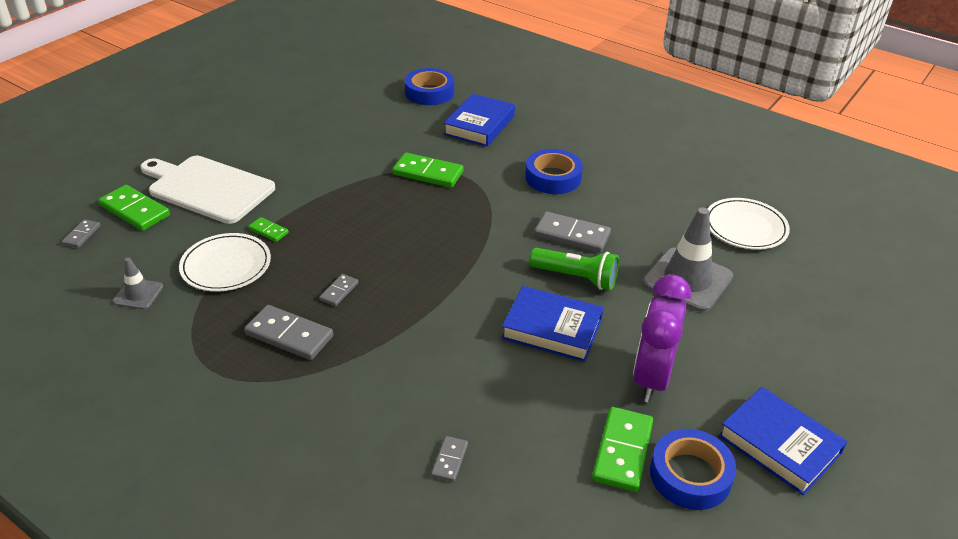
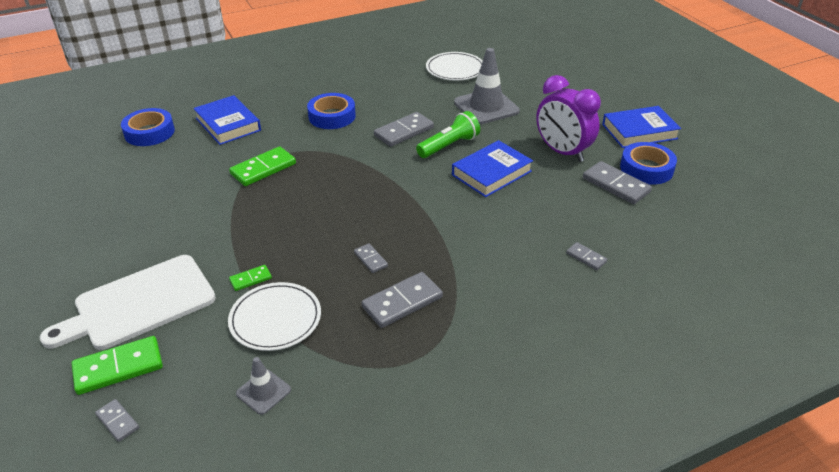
camera: 60 degrees left, 0 degrees up
green domino [592,407,653,492] -> grey domino [583,161,652,204]

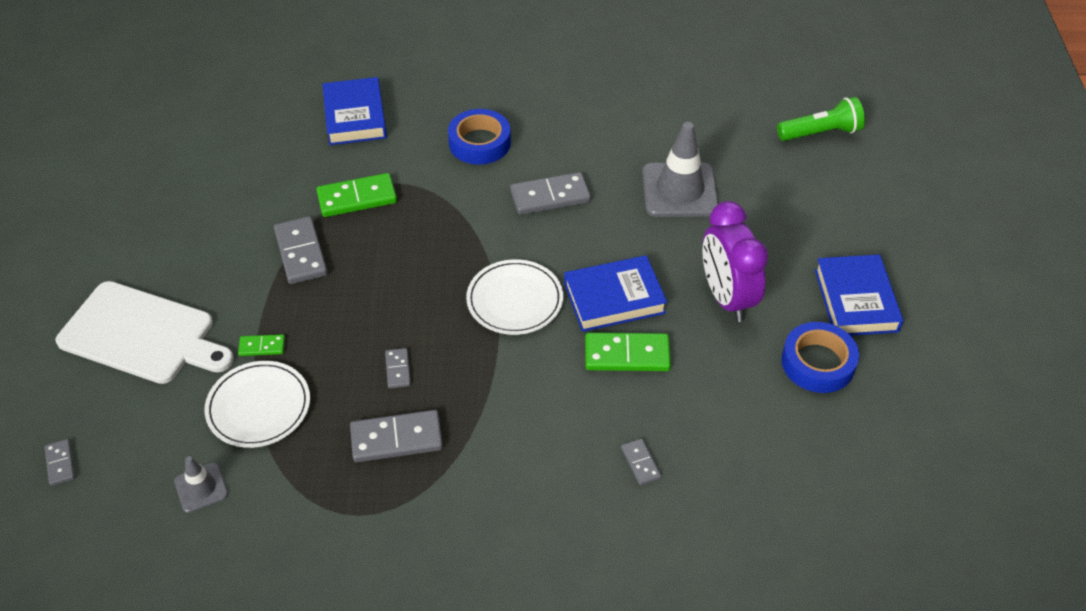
camera: 25 degrees right, 10 degrees up
white cutting board [40,255,216,350] -> white cutting board turned 150 degrees counterclockwise [56,281,234,384]
green domino [72,336,163,395] -> green domino moved to [585,332,671,371]
blue tape [121,108,175,146] -> none
green flashlight [416,111,480,158] -> green flashlight moved to [777,97,865,141]
white plate [426,52,483,81] -> white plate moved to [466,259,563,335]
grey domino [583,161,652,204] -> grey domino moved to [274,216,328,284]
blue book [602,106,681,148] -> blue book turned 75 degrees clockwise [815,254,903,336]

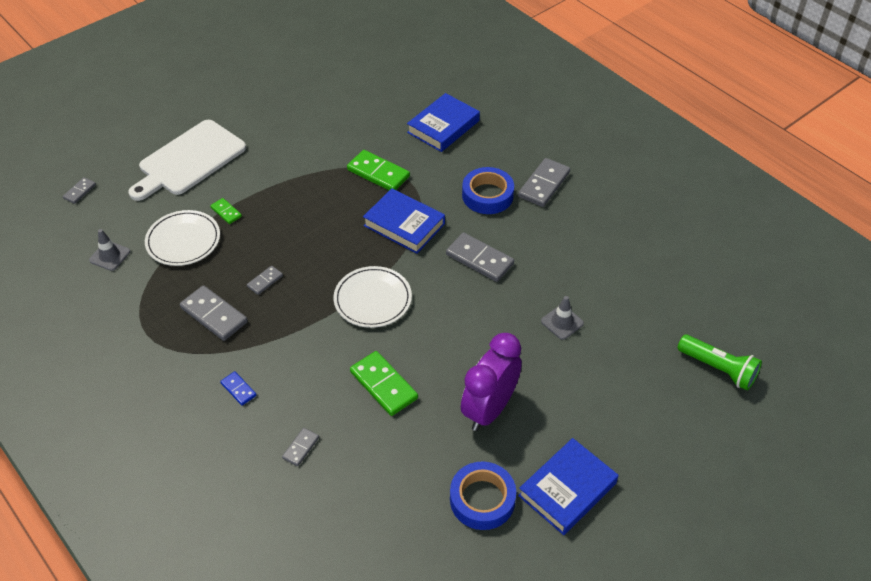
camera: 50 degrees right, 0 degrees up
white cutting board [56,281,234,384] -> white cutting board turned 60 degrees clockwise [128,120,246,201]
grey domino [274,216,328,284] -> grey domino moved to [518,158,570,207]
blue book [564,255,667,332] -> blue book moved to [363,188,445,254]
grey traffic cone [642,122,719,217] -> grey traffic cone [541,296,584,340], size x0.51
none -> blue domino [220,371,257,406]

